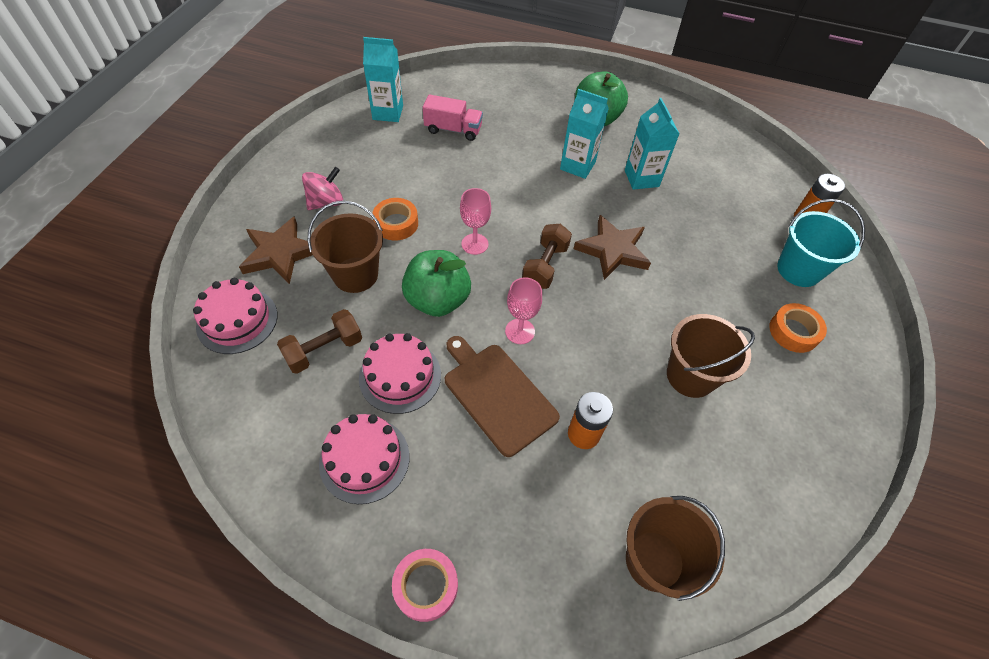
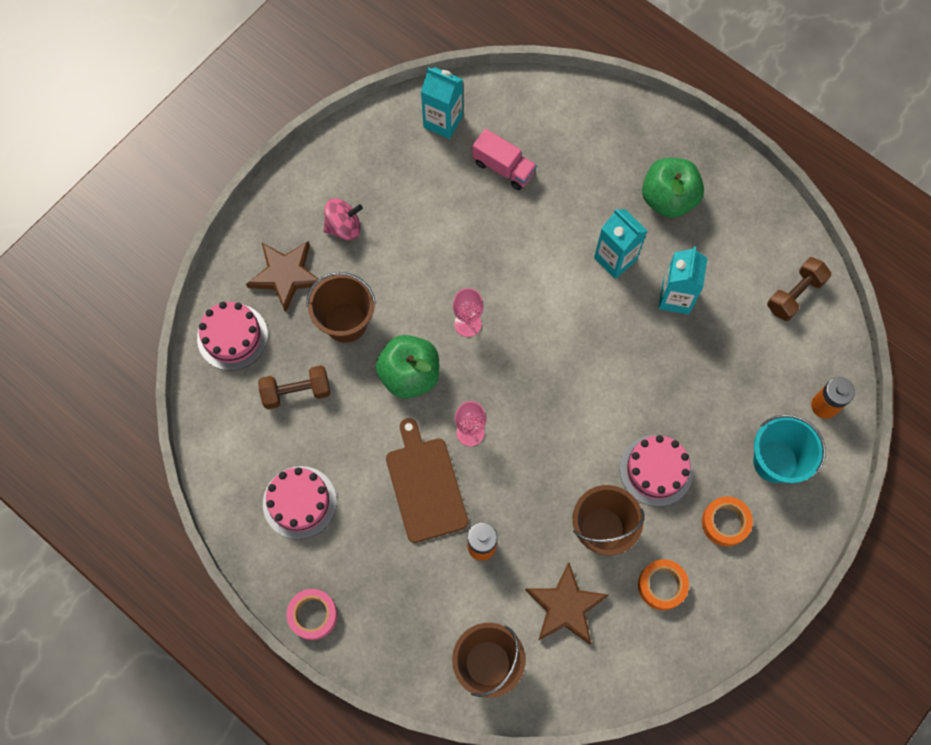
camera: 25 degrees right, 15 degrees up
pink cake [359,333,441,414] -> pink cake moved to [620,435,693,507]
orange tape [372,198,418,241] -> orange tape moved to [638,559,689,610]
brown dumbbell [522,224,572,289] -> brown dumbbell moved to [767,257,831,321]
brown star [574,215,651,280] -> brown star moved to [525,562,609,644]

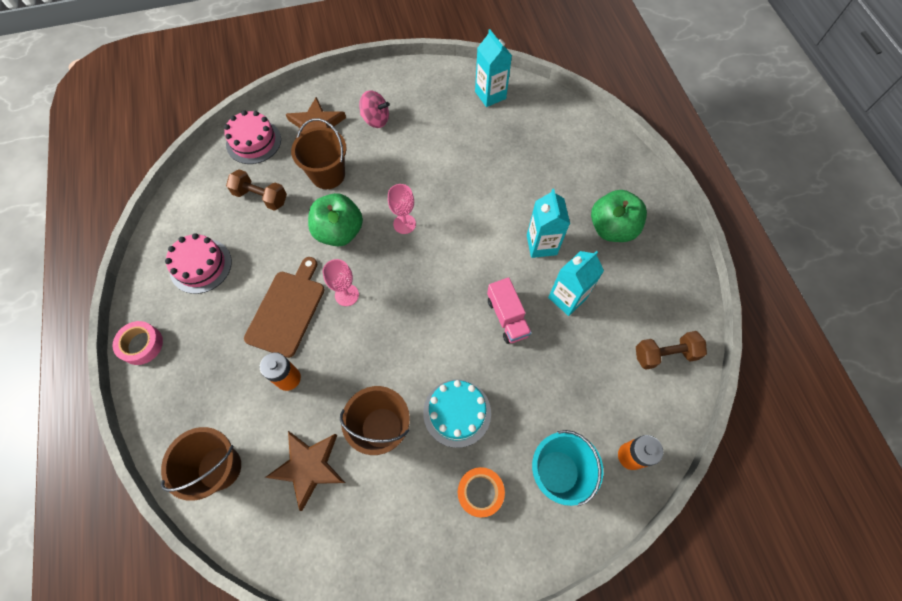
camera: 35 degrees right, 5 degrees down
pink truck [472,129,537,190] -> pink truck moved to [487,277,532,344]
pink cake [620,435,693,507] -> turquoise cake [423,379,491,448]
orange tape [638,559,689,610] -> none

